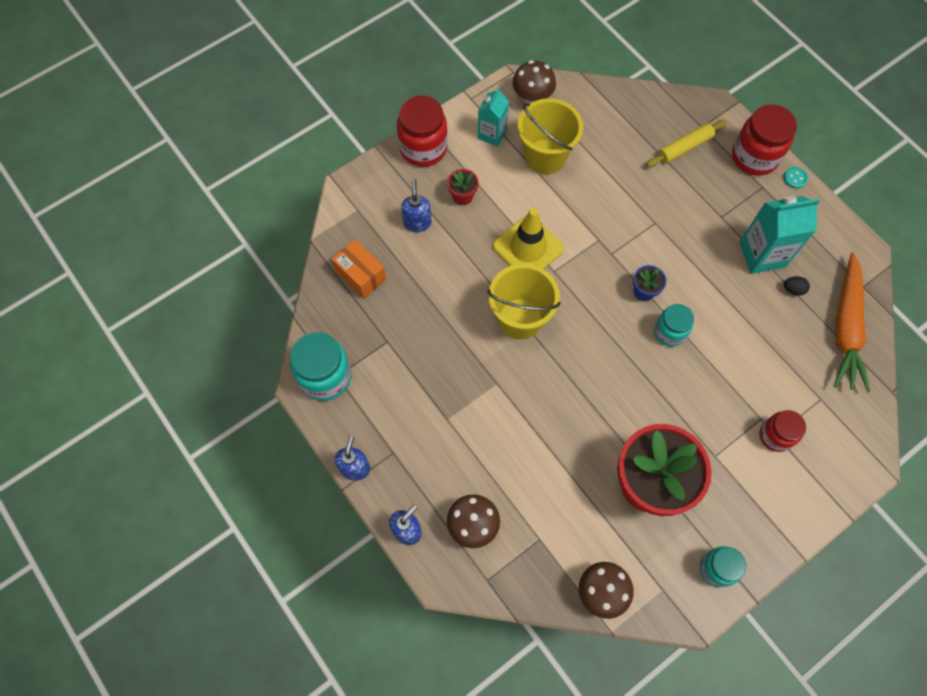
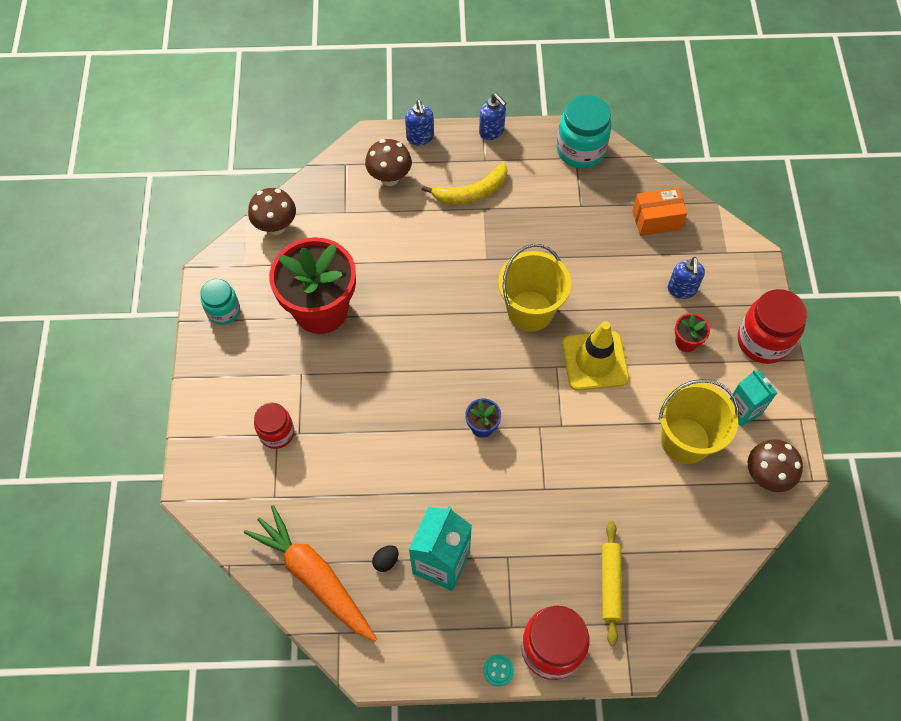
camera: 125 degrees right, 5 degrees down
blue soap dispenser [401,179,431,232] -> blue soap dispenser turned 60 degrees clockwise [668,257,705,299]
turquoise jar [654,304,694,347] -> none
none -> yellow banana [422,163,507,205]

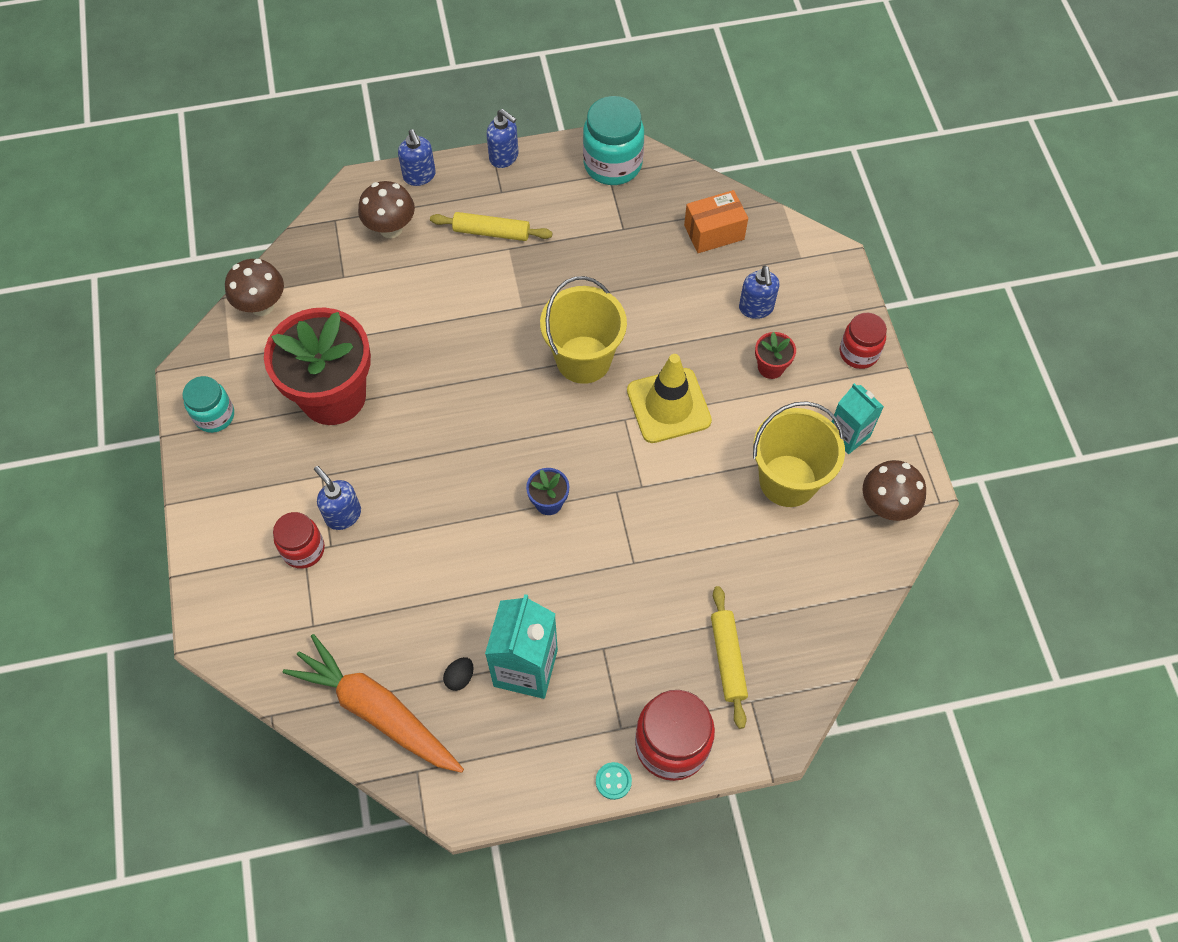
camera: 10 degrees left, 0 degrees up
yellow banana [422,163,507,205] -> yellow rolling pin [430,212,553,241]
red jar [738,289,807,364] -> red jar [840,313,887,369], size x0.63
none -> blue soap dispenser [314,466,361,530]

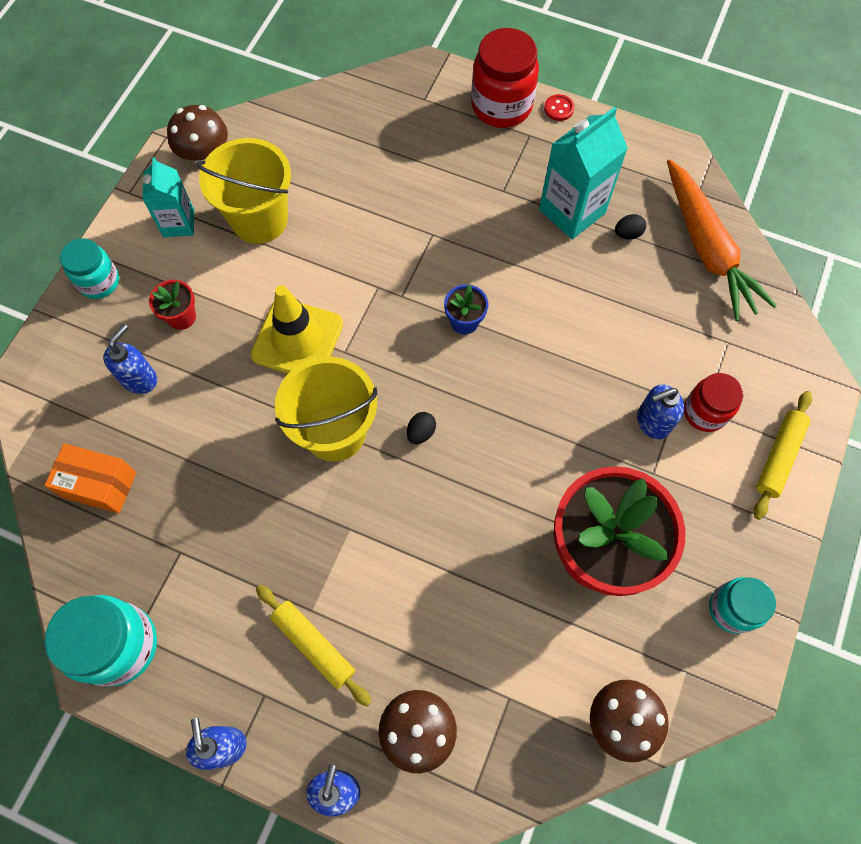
camera: 145 degrees left, 5 degrees up
blue soap dispenser [314,466,361,530] -> blue soap dispenser turned 75 degrees clockwise [637,384,684,439]
turquoise button [596,762,632,800] -> red button [544,94,574,121]
yellow rolling pin [711,586,748,729] -> yellow rolling pin moved to [753,391,812,520]
red jar [840,313,887,369] -> turquoise jar [60,238,119,299]
none -> black egg [407,412,436,444]

